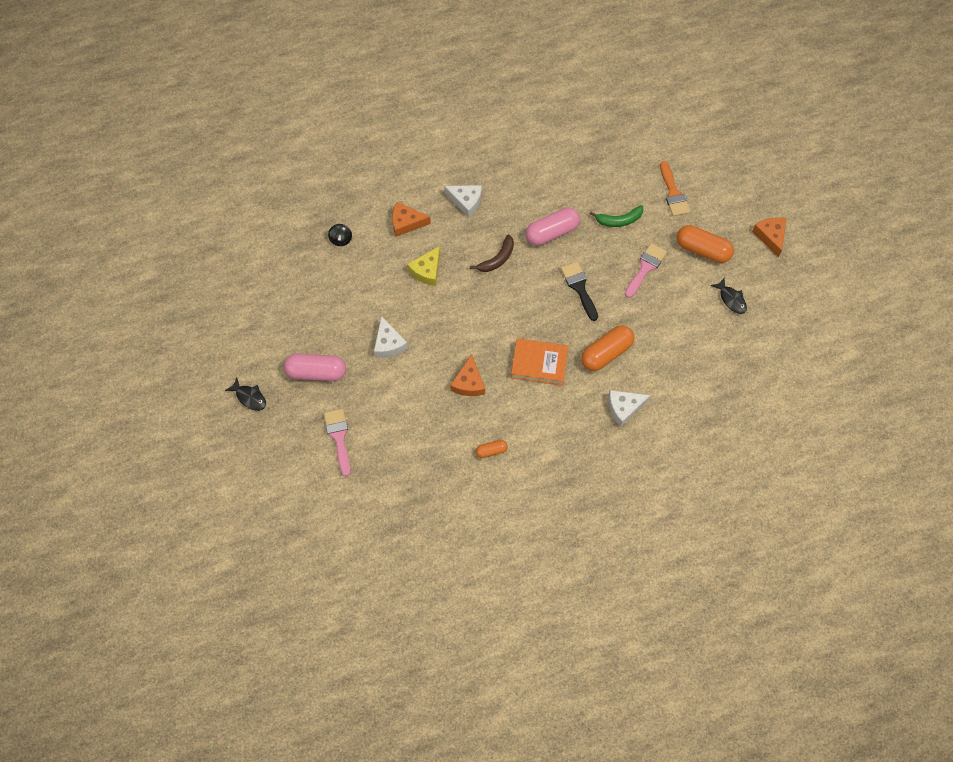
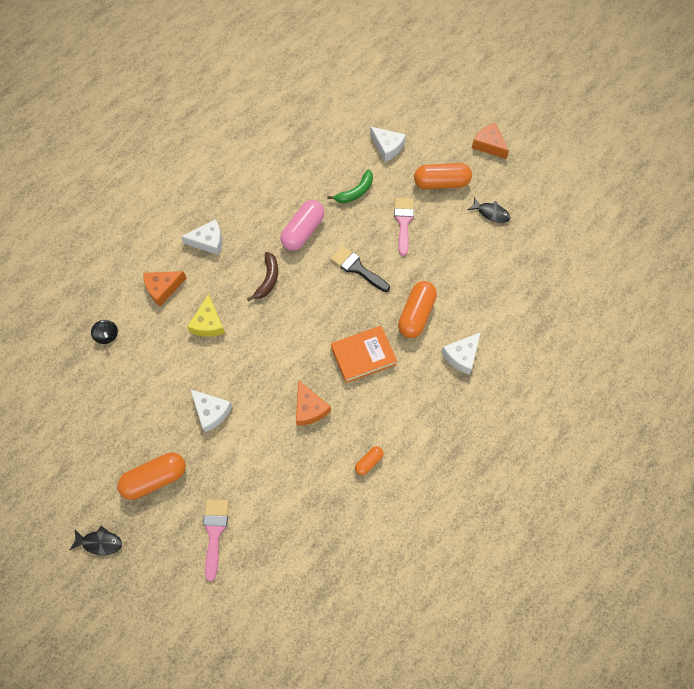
camera: 30 degrees left, 0 degrees up
pink capsule [284,354,346,381] -> orange capsule [117,452,186,500]
pink brush [324,409,351,477] -> pink brush turned 45 degrees clockwise [203,499,229,581]
orange brush [660,161,690,216] -> white cheese [370,127,406,162]

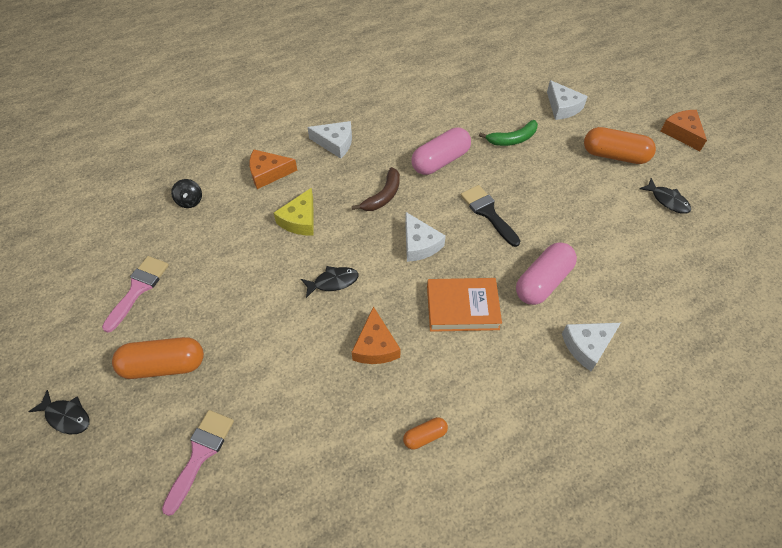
camera: 20 degrees right, 10 degrees down
white cheese [190,389,233,432] -> white cheese moved to [405,212,446,262]
pink brush [394,198,414,256] -> pink brush moved to [102,256,169,333]
orange capsule [398,281,437,338] -> pink capsule [516,242,577,305]
none -> black fish [301,266,359,298]

